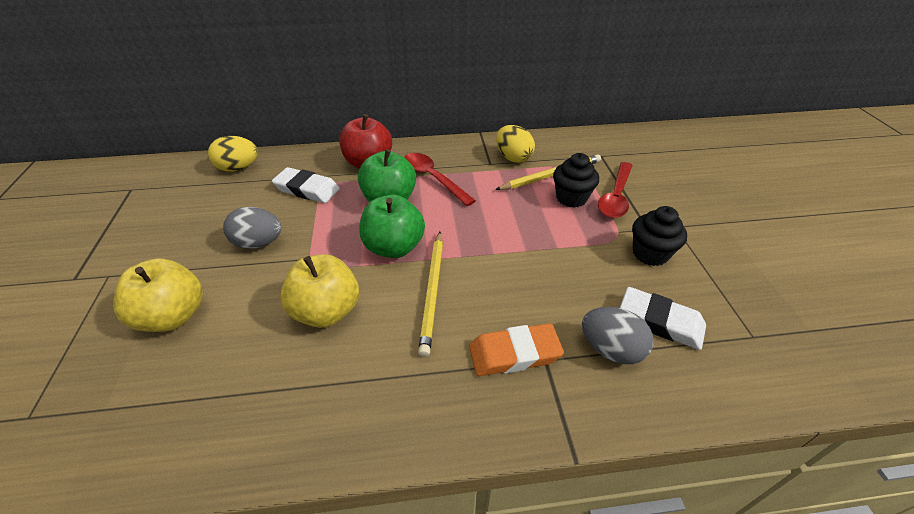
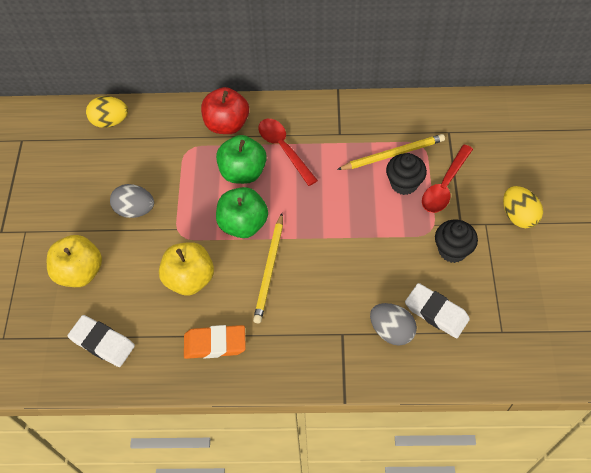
camera: 10 degrees right, 15 degrees up
white eraser [272,167,340,203] -> white eraser moved to [67,315,135,367]
orange eraser [469,323,564,376] -> orange eraser moved to [184,325,246,359]
yellow egg [496,125,535,163] -> yellow egg moved to [503,186,543,228]

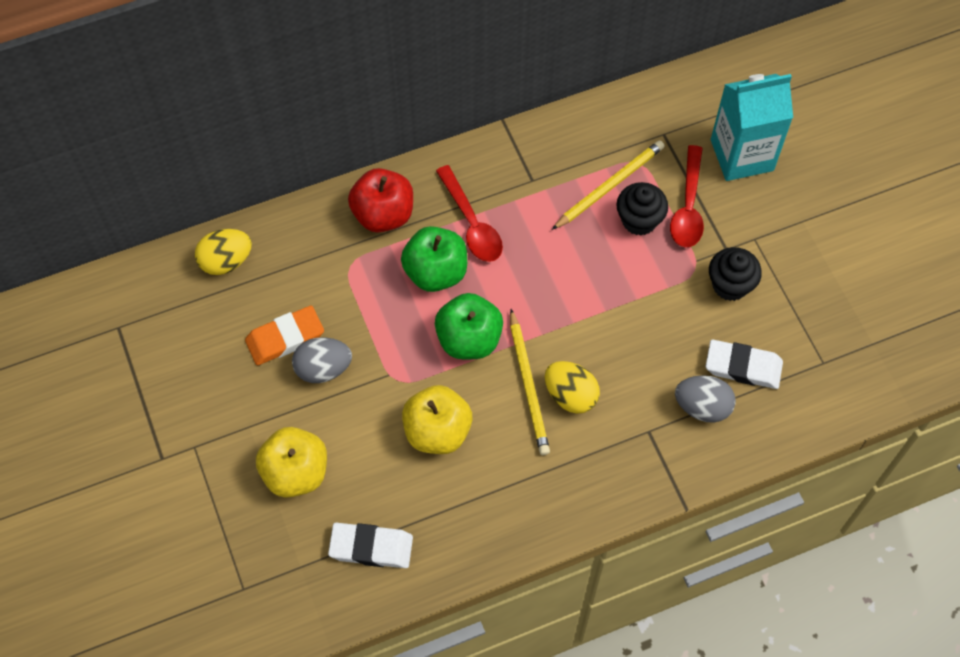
camera: 25 degrees left, 5 degrees up
orange eraser [184,325,246,359] -> orange eraser moved to [245,305,324,365]
red spoon [258,119,318,186] -> red spoon turned 150 degrees counterclockwise [436,165,503,262]
yellow egg [503,186,543,228] -> yellow egg moved to [545,361,600,414]
none -> turquoise carton [711,74,793,181]

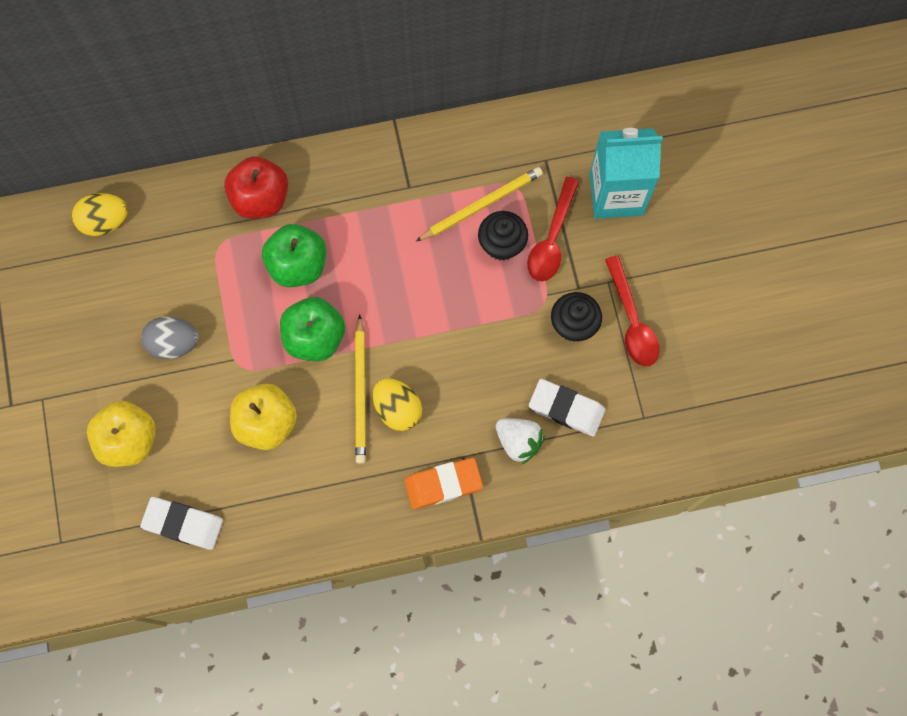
camera: 10 degrees right, 10 degrees up
orange eraser [245,305,324,365] -> orange eraser moved to [404,458,483,509]
red spoon [436,165,503,262] -> red spoon moved to [605,256,660,366]
grey egg [675,375,736,423] -> white strawberry [496,418,545,465]

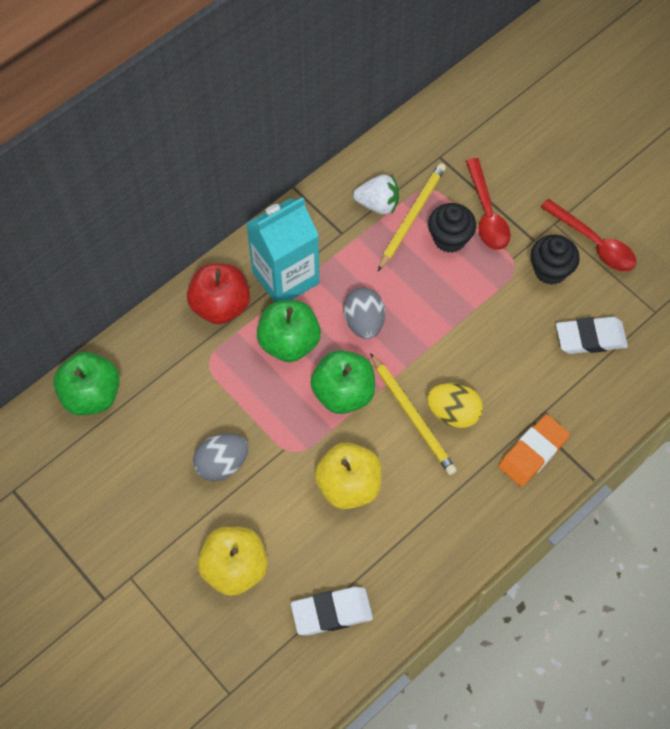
camera: 30 degrees left, 10 degrees down
yellow egg [72,193,128,236] -> green apple [53,352,120,415]
white strawberry [496,418,545,465] -> white strawberry moved to [353,175,399,215]
turquoise carton [589,128,663,219] -> turquoise carton moved to [246,197,319,302]
none -> grey egg [344,287,385,339]

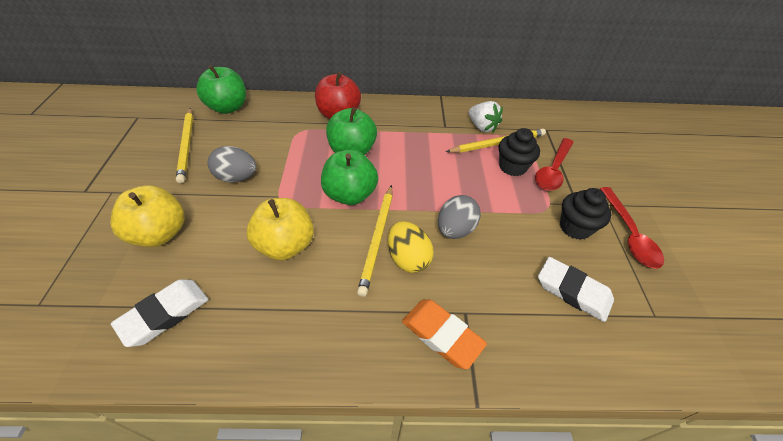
camera: 40 degrees right, 15 degrees down
turquoise carton [246,197,319,302] -> none
white eraser [291,587,373,635] -> white eraser turned 75 degrees counterclockwise [111,279,209,347]
grey egg [344,287,385,339] -> grey egg moved to [438,195,481,239]
orange eraser [498,415,570,487] -> orange eraser turned 45 degrees clockwise [402,300,487,369]
none -> yellow pencil [176,108,193,183]

